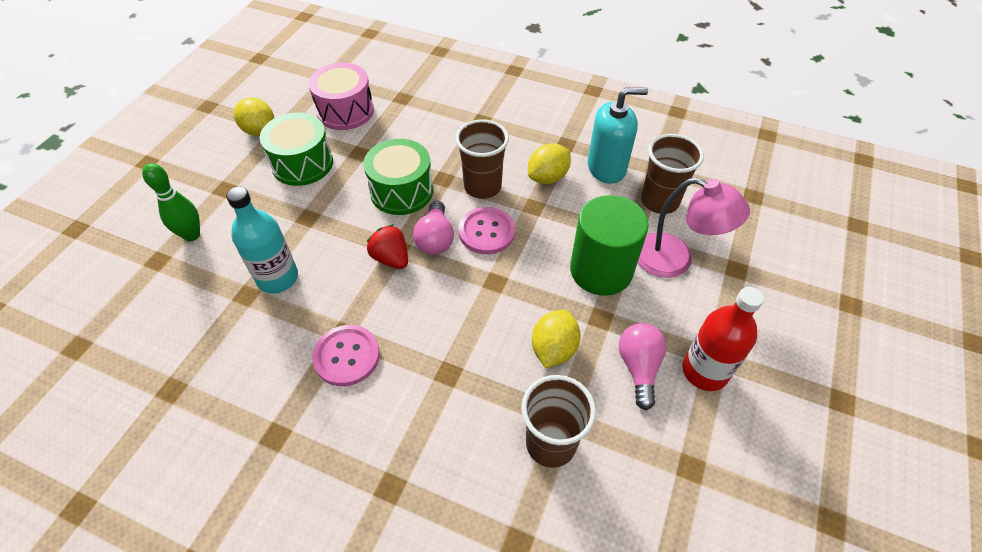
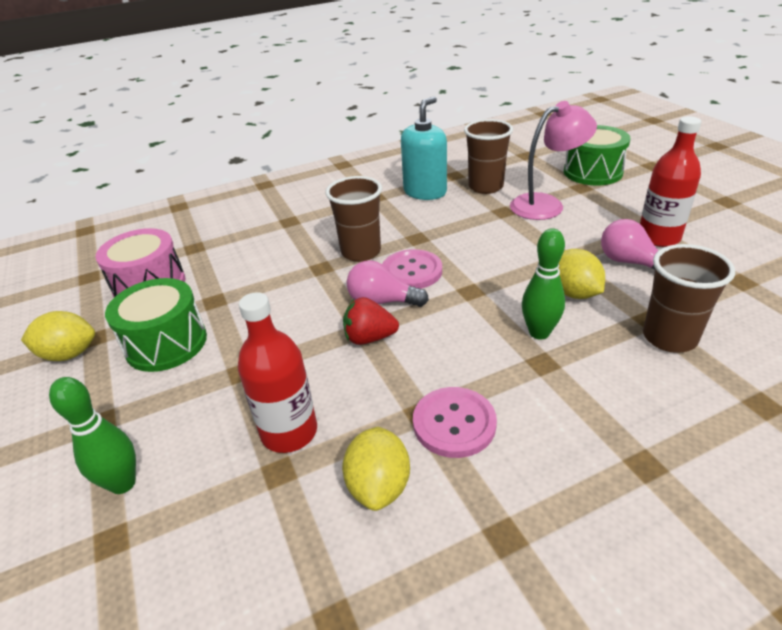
camera: 45 degrees left, 15 degrees down
turquoise bottle [226,187,298,294] -> red bottle [237,292,317,453]
green drum [363,139,433,215] -> green drum moved to [564,125,630,186]
pink light bulb [413,201,454,255] -> pink light bulb turned 150 degrees clockwise [347,260,429,307]
yellow lemon [528,143,571,184] -> yellow lemon moved to [342,427,410,511]
green cylinder [570,195,649,296] -> none
none -> green bowling pin [522,228,565,340]

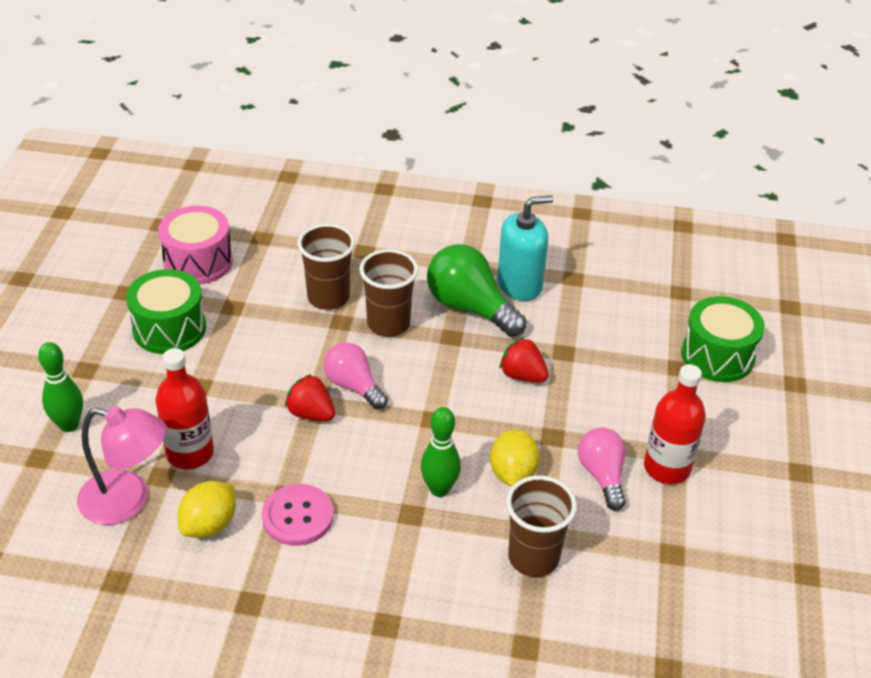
camera: 30 degrees right, 5 degrees up
yellow lemon [21,311,95,361] -> none
pink button [382,249,442,289] -> none
brown cup [464,119,513,194] -> brown cup moved to [297,224,355,310]
pink lamp [510,101,597,220] -> pink lamp moved to [77,406,167,525]
none -> green light bulb [427,244,526,337]
none -> red strawberry [500,337,549,382]

